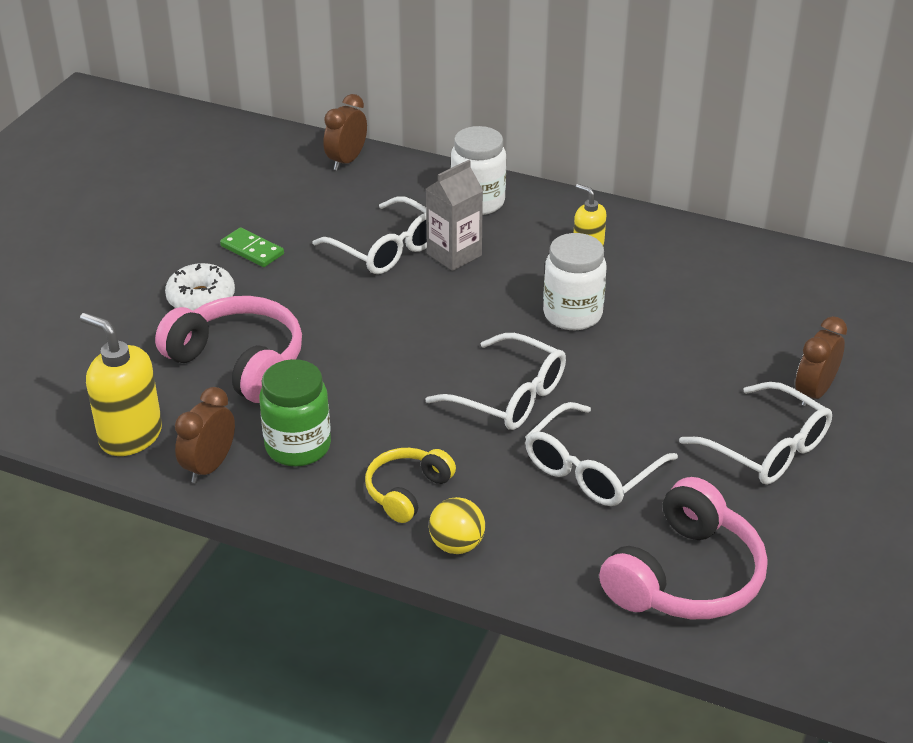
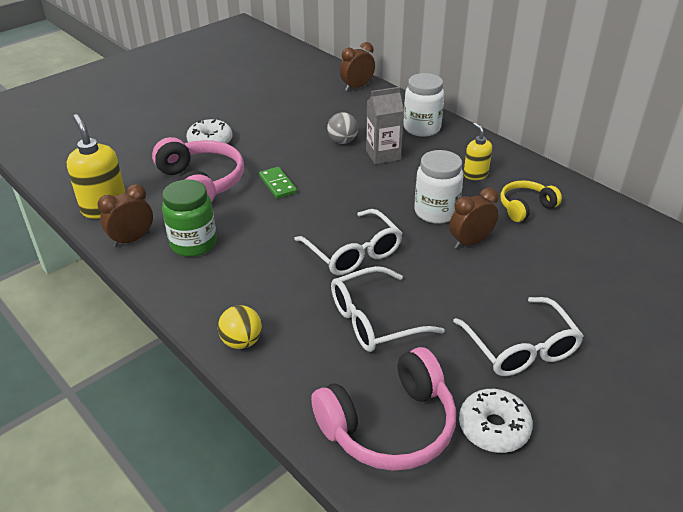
camera: 25 degrees right, 0 degrees up
green domino [220,227,284,267] -> green domino moved to [259,167,297,199]
white glasses [312,196,427,274] -> grey ball [327,112,358,144]
yellow headphones [365,448,456,523] -> yellow headphones moved to [500,180,562,222]
brown clock [795,316,847,406] -> brown clock moved to [449,187,499,249]
none -> white donut [459,389,533,453]

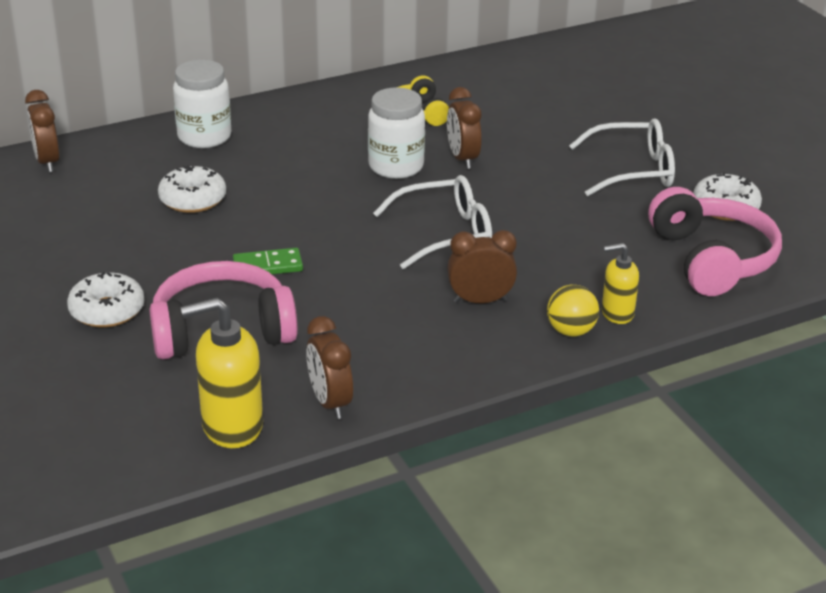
camera: 75 degrees left, 5 degrees down
green jar [162,179,217,257] -> none
grey ball [327,112,358,144] -> white donut [158,165,226,213]
white glasses [331,266,445,352] -> none
grey carton [366,87,404,164] -> none
yellow soap dispenser [464,122,492,180] -> yellow soap dispenser moved to [602,243,639,324]
none -> brown clock [447,230,517,303]

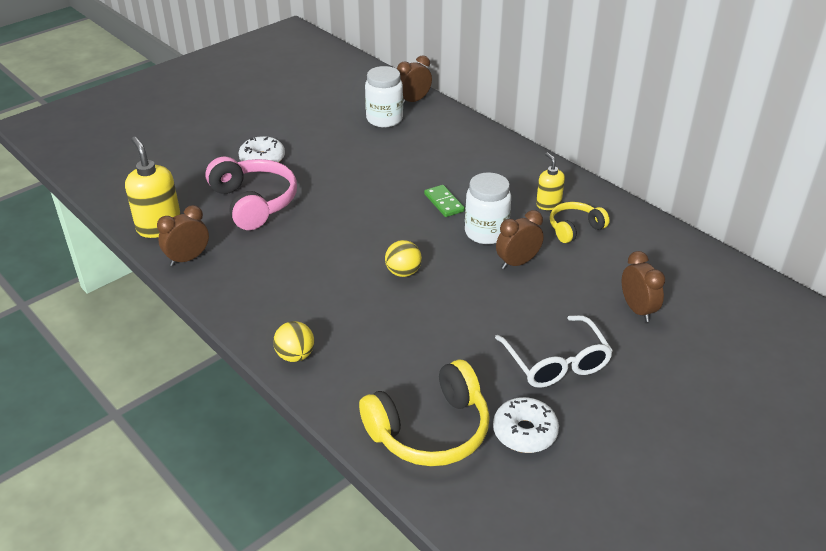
camera: 75 degrees right, 5 degrees up
white donut [158,165,226,213] -> none
white jar [173,60,231,148] -> white jar moved to [365,66,403,127]
green domino [233,248,303,274] -> green domino moved to [424,185,465,217]
white glasses [373,175,492,269] -> yellow ball [385,240,422,277]
brown clock [447,230,517,303] -> brown clock moved to [622,251,665,322]
yellow soap dispenser [602,243,639,324] -> yellow soap dispenser moved to [536,153,565,210]
pink headphones [648,187,782,296] -> yellow headphones [359,360,490,466]

